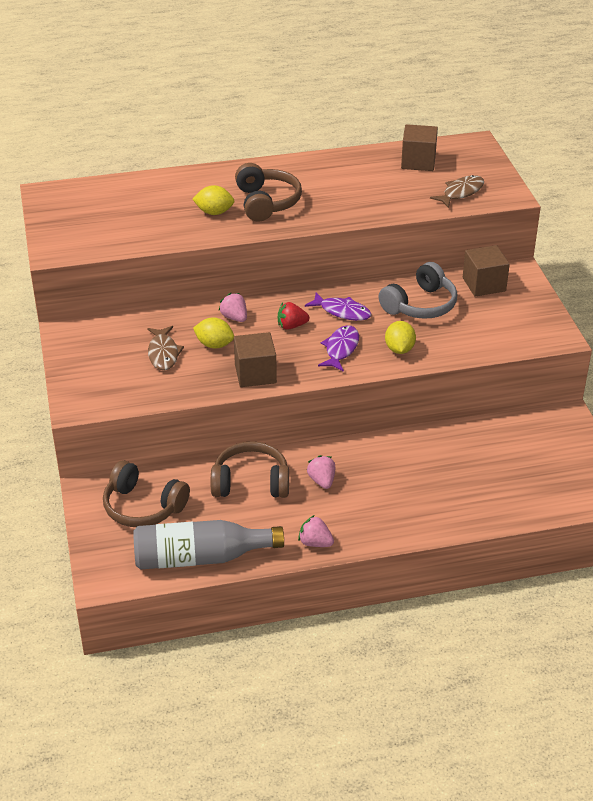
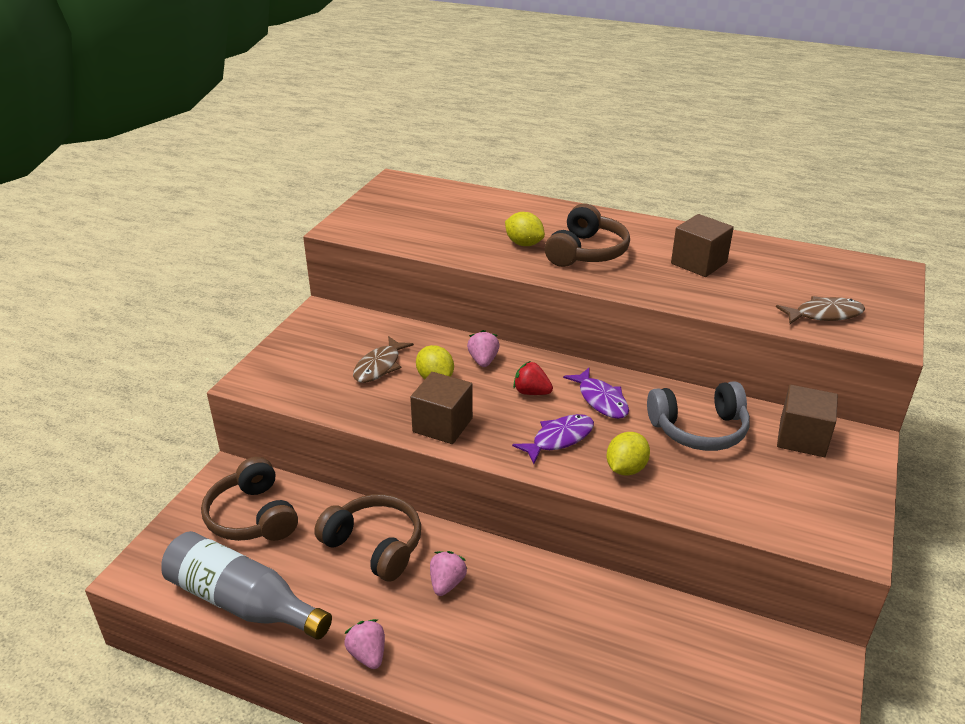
camera: 35 degrees right, 5 degrees down
brown cube [401,124,438,171] -> brown cube moved to [671,214,734,277]

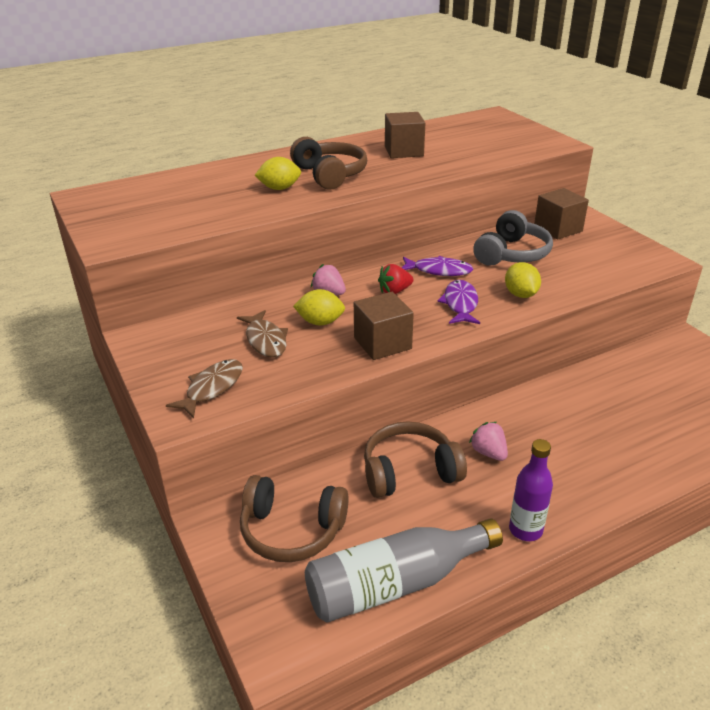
camera: 50 degrees left, 0 degrees up
pink strawberry [344,619,385,669] -> purple bottle [509,439,553,541]
brown fish [776,296,865,324] -> brown fish moved to [166,359,243,418]

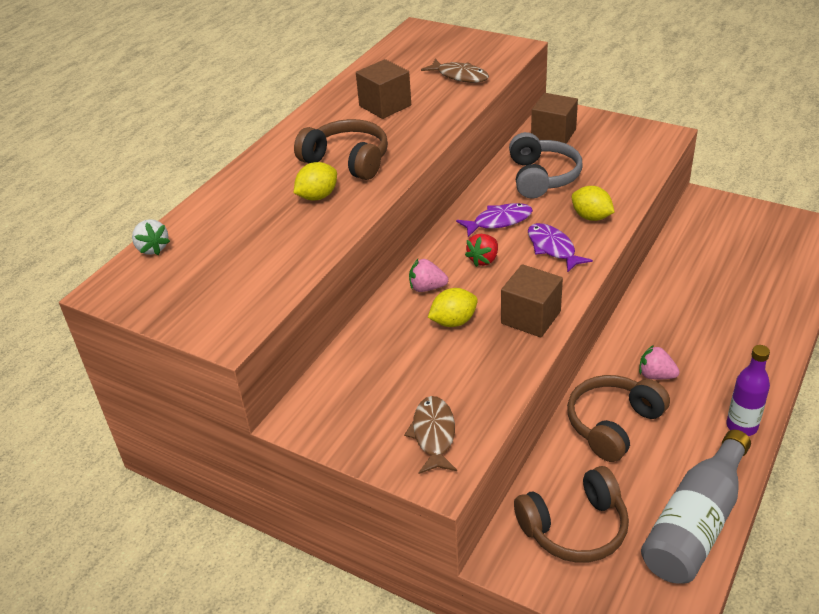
camera: 30 degrees left, 5 degrees up
brown fish [237,310,288,357] -> brown fish moved to [421,59,489,83]
none -> white strawberry [132,219,170,255]

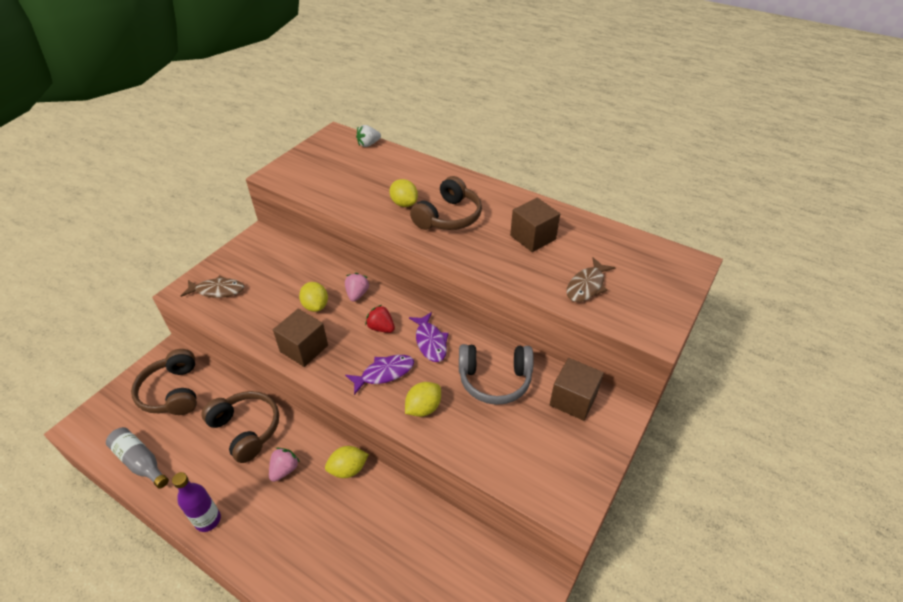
camera: 90 degrees right, 5 degrees up
grey bottle [641,430,751,584] -> grey bottle [106,427,169,489], size x0.62
none -> yellow lemon [325,446,369,478]

